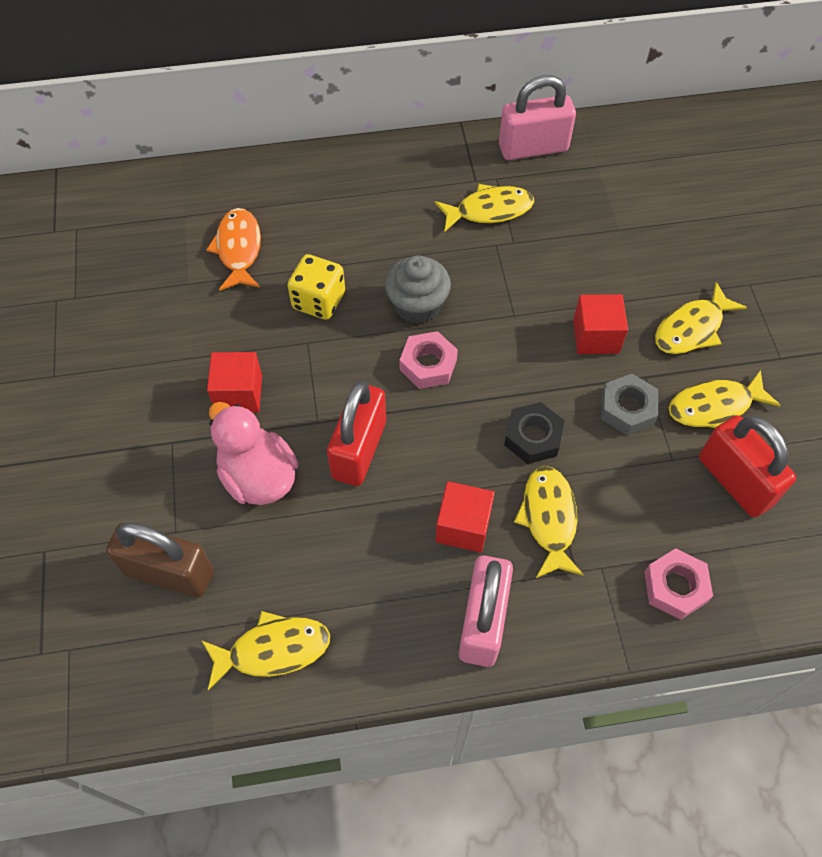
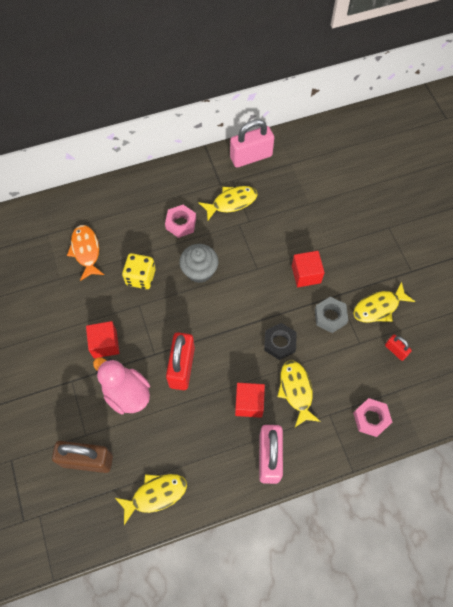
camera: 10 degrees left, 5 degrees up
pink nut [399,331,458,389] -> pink nut moved to [165,205,196,238]
yellow fish [655,282,747,354] -> none
red padlock [699,415,796,517] -> red padlock [385,334,412,361], size x0.50

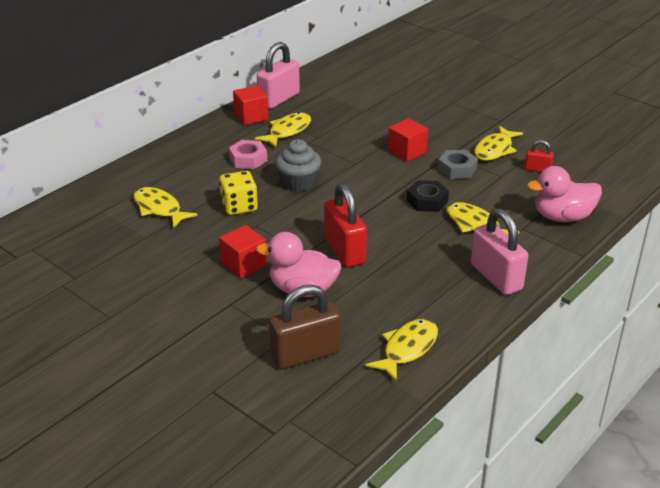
camera: 30 degrees left, 30 degrees down
orange fish [67,225,104,281] -> yellow fish [133,187,198,228]
red cube [235,383,265,418] -> red cube moved to [233,85,269,125]
pink nut [353,398,392,437] -> pink duck [527,166,602,222]

